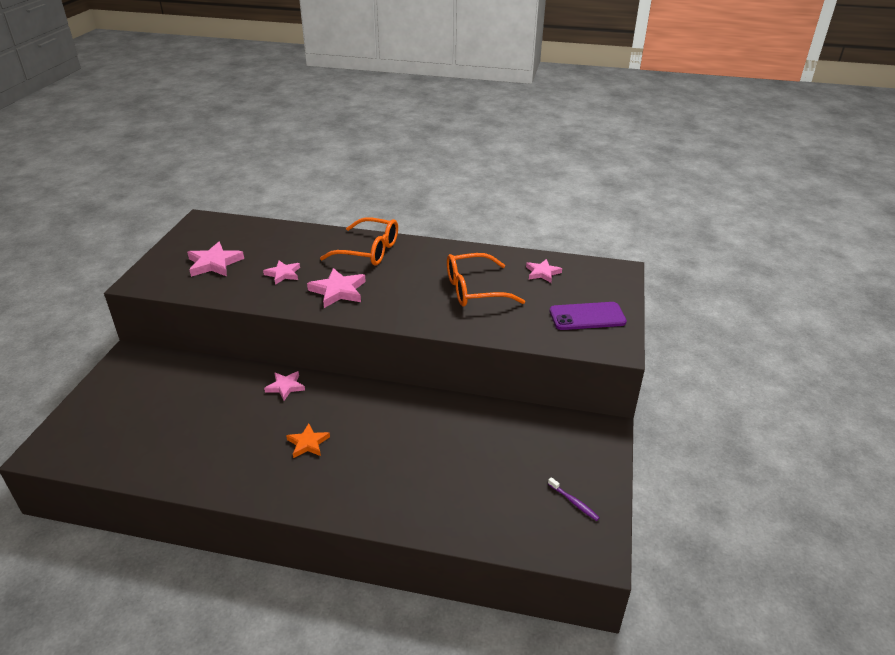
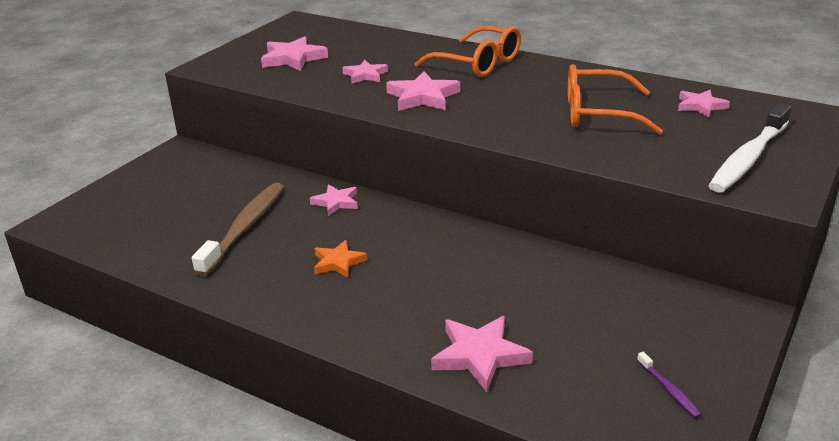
camera: 20 degrees right, 5 degrees down
purple phone [549,302,627,330] -> white toothbrush [708,103,791,193]
none -> brown toothbrush [192,183,284,276]
none -> pink star [431,316,533,392]

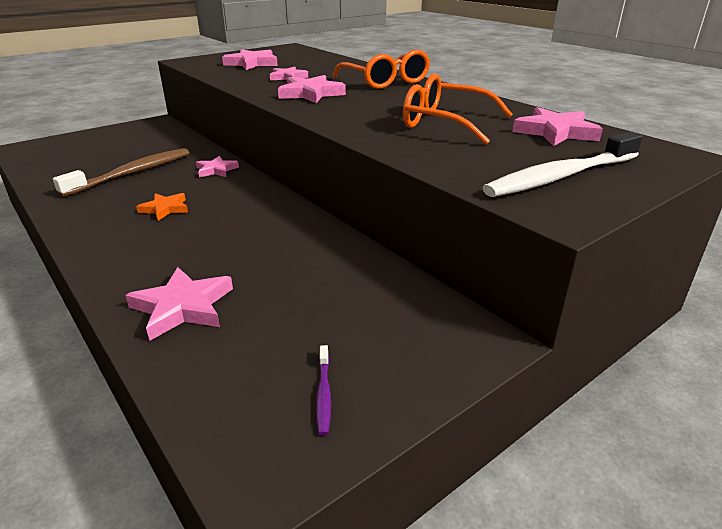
camera: 20 degrees right, 0 degrees up
pink star [678,90,730,117] -> pink star [513,107,603,146], size x1.54

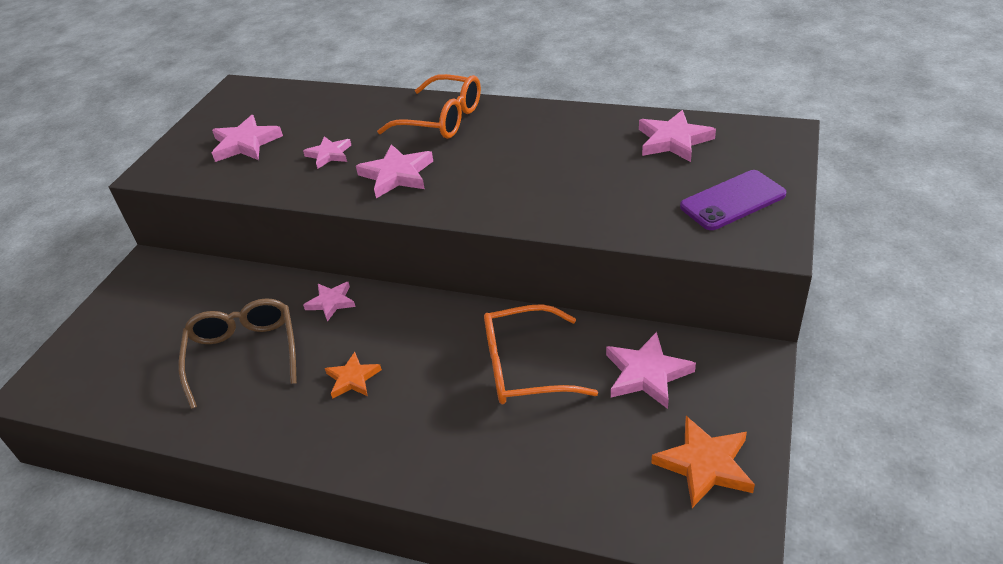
camera: 30 degrees left, 10 degrees up
brown toothbrush [53,148,189,197] -> brown glasses [179,298,297,409]
pink star [125,267,233,341] -> pink star moved to [606,332,696,409]
purple toothbrush [316,345,331,436] -> orange star [651,416,755,508]
orange glasses [403,73,513,145] -> orange glasses moved to [484,304,598,404]
white toothbrush [482,131,643,197] -> purple phone [680,170,786,230]

